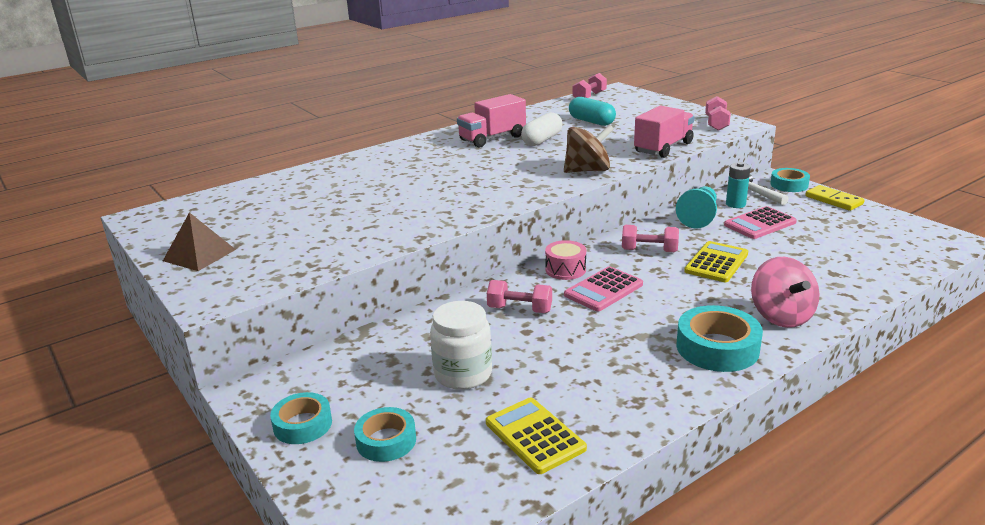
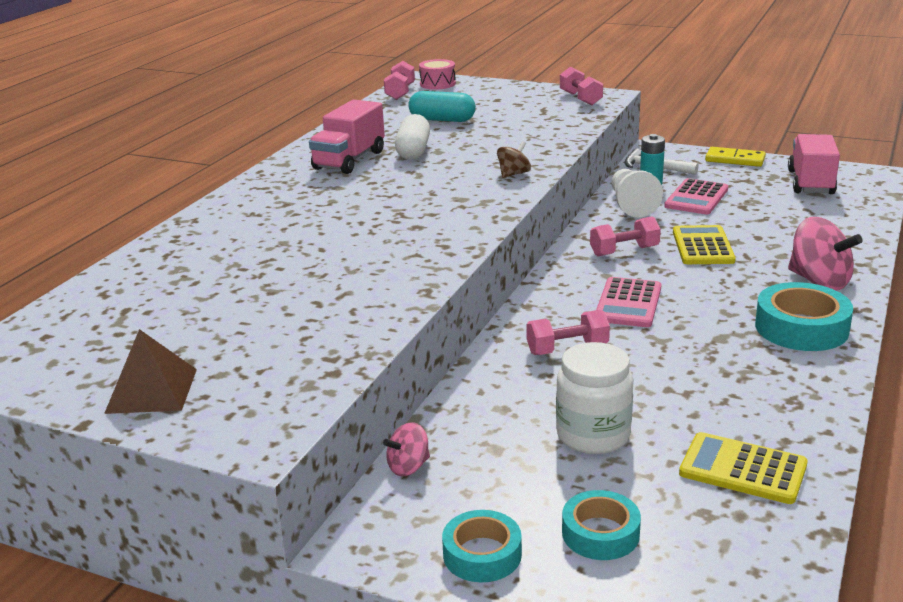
camera: 30 degrees left, 0 degrees up
pink drum [545,240,586,280] -> pink drum moved to [419,59,456,90]
brown spinning top [564,124,614,173] -> brown spinning top [497,141,531,178], size x0.54
pink truck [634,106,694,158] -> pink truck moved to [788,134,840,194]
turquoise pawn [676,186,717,229] -> white pawn [612,169,663,218]
turquoise tape [770,168,810,192] -> none
none -> pink spinning top [383,422,430,476]

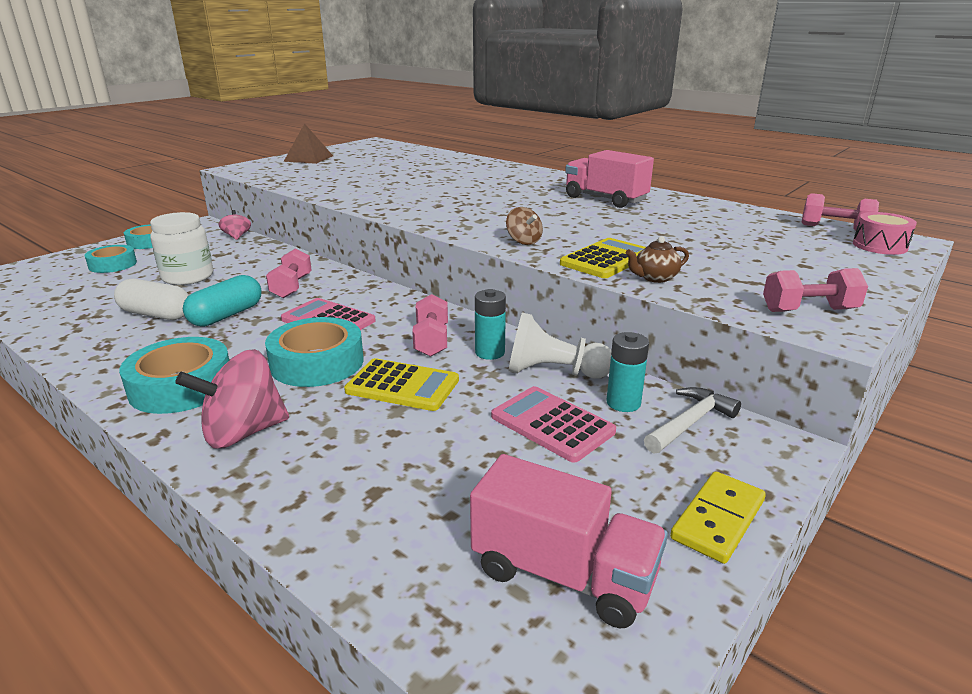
camera: 105 degrees right, 0 degrees up
white capsule [395,114,430,160] -> white capsule moved to [114,279,189,320]
turquoise capsule [408,91,476,122] -> turquoise capsule moved to [183,275,262,327]
yellow calculator [679,432,808,504] -> yellow calculator moved to [560,238,646,278]
none -> turquoise tape [265,317,364,387]
none -> turquoise battery [475,289,506,360]
none -> brown teapot [626,236,689,283]

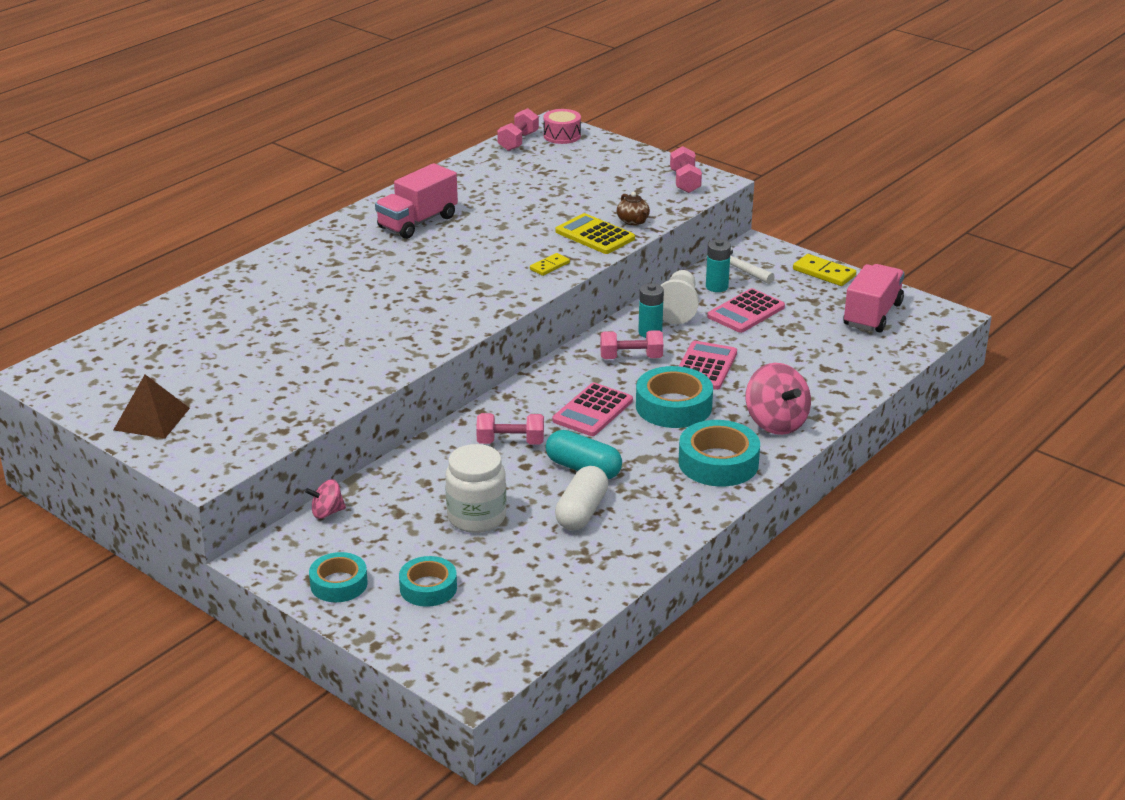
camera: 90 degrees left, 5 degrees up
yellow calculator [344,358,459,411] -> pink calculator [679,341,737,390]
brown spinning top [506,207,543,245] -> yellow domino [530,253,570,276]

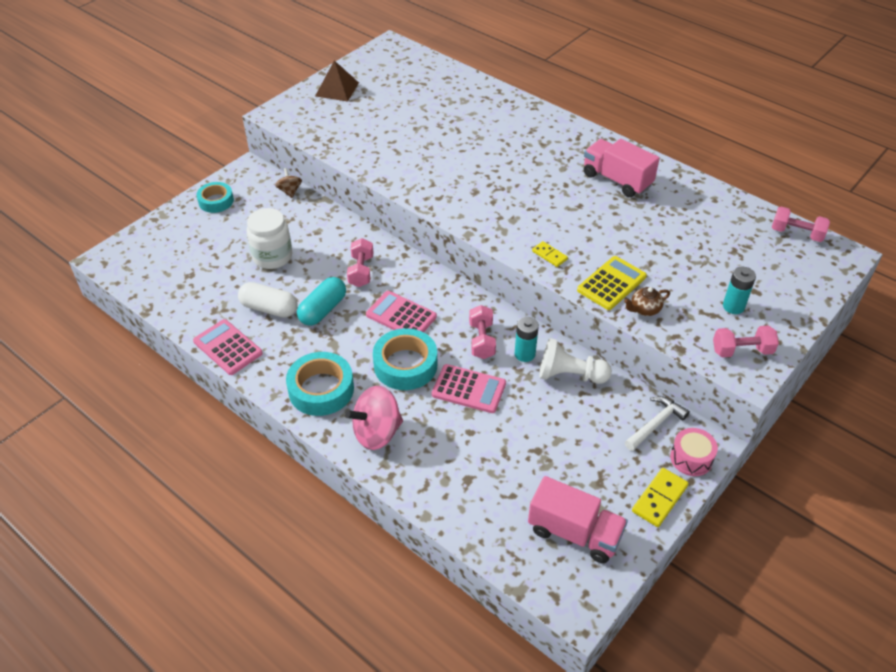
camera: 90 degrees right, 15 degrees up
pink spinning top [305,479,346,519] -> brown spinning top [275,168,302,198]
turquoise tape [399,556,457,607] -> none
pink drum [543,109,581,144] -> pink drum moved to [670,428,718,476]
turquoise battery [706,239,731,292] -> turquoise battery moved to [723,267,756,314]
pink calculator [707,288,785,333] -> pink calculator moved to [193,319,263,375]

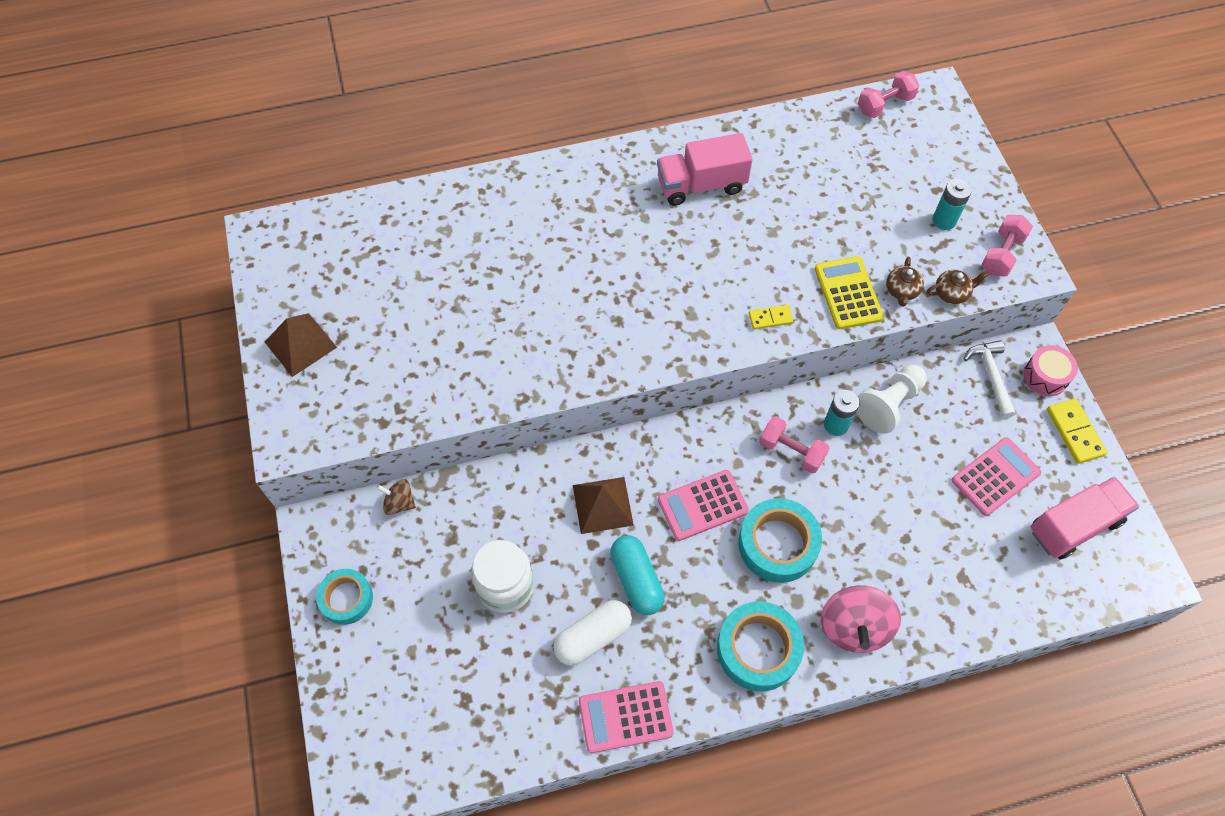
camera: 55 degrees left, 15 degrees up
pink dumbbell [347,238,373,287] -> brown pyramid [573,477,634,534]
pink calculator [432,364,506,413] -> pink calculator moved to [952,437,1041,516]
none -> brown teapot [926,270,989,304]

